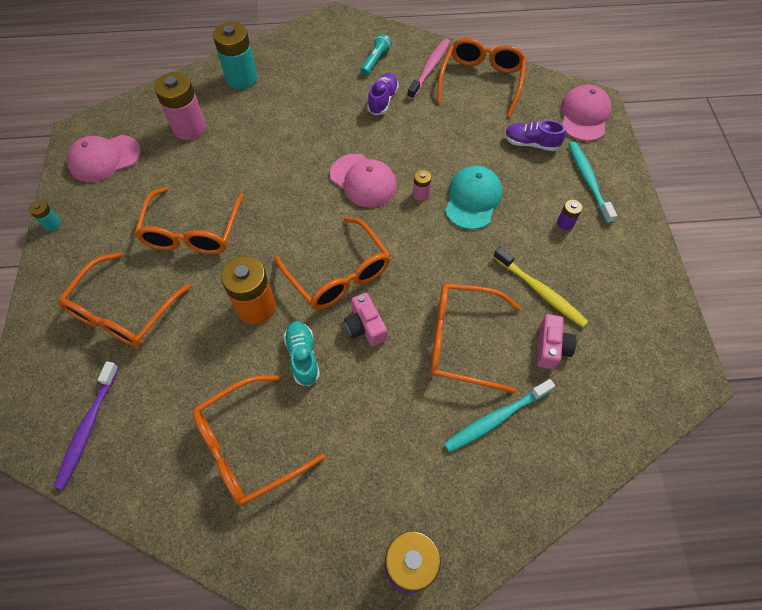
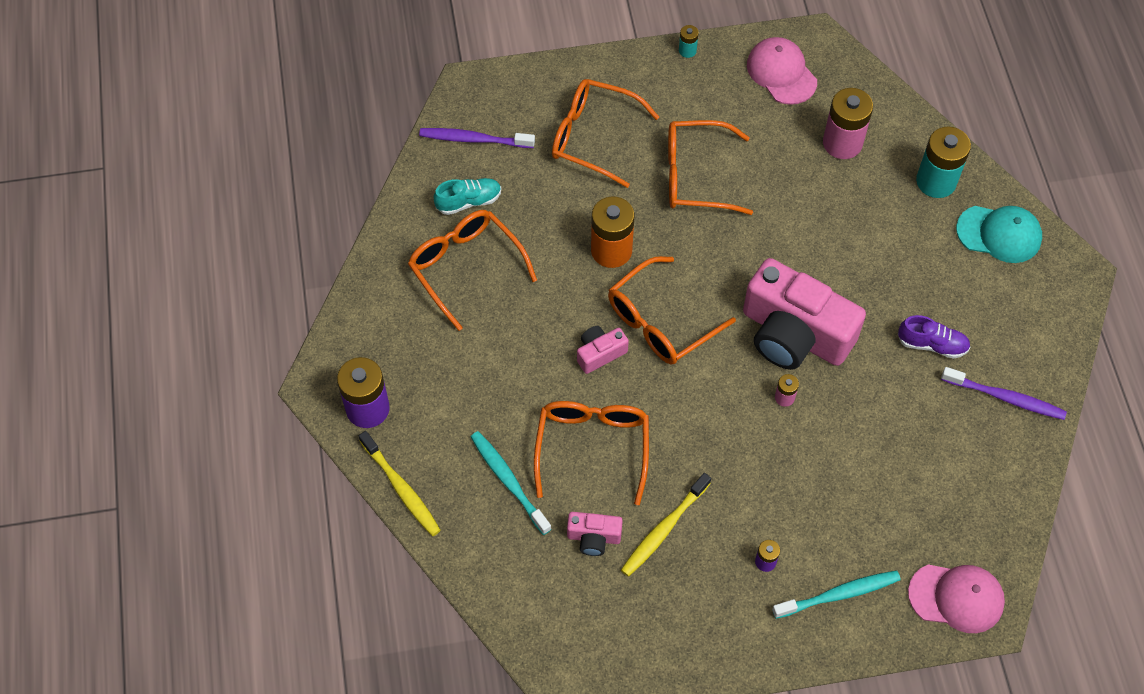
camera: 85 degrees right, 0 degrees up
turquoise shoe [284,321,320,386] -> turquoise shoe moved to [434,178,501,215]
pink cap [330,154,397,207] -> pink camera [743,258,866,370]
turquoise flashlight [361,34,392,76] -> none
pink toothbrush [407,38,450,99] -> purple toothbrush [941,367,1067,420]
orange glasses [437,38,527,117] -> none
turquoise cap [445,166,503,230] -> turquoise cap moved to [956,206,1042,263]
purple shoe [504,120,566,151] -> none
none -> yellow toothbrush [359,431,441,536]

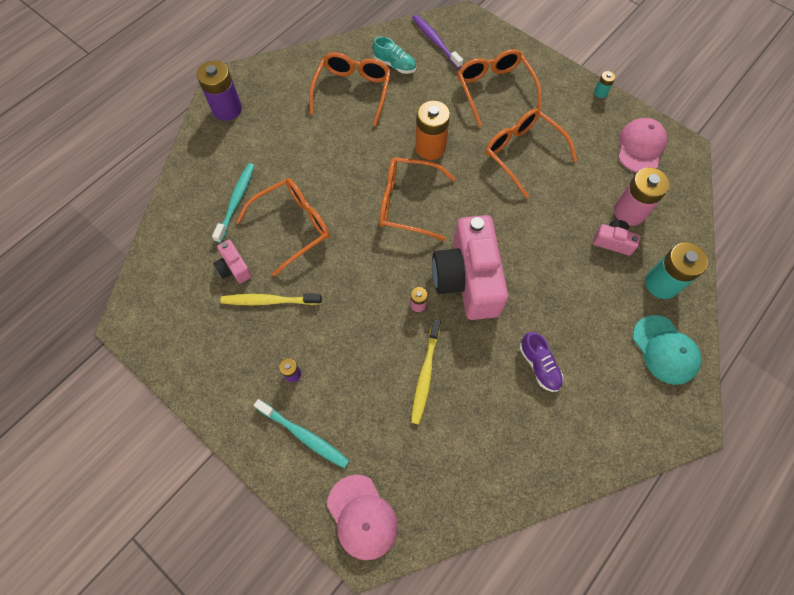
camera: 50 degrees right, 5 degrees up
yellow toothbrush [359,431,441,536] -> yellow toothbrush moved to [411,319,441,424]
pink camera [577,326,629,374] -> pink camera moved to [593,220,640,255]
purple toothbrush [941,367,1067,420] -> none

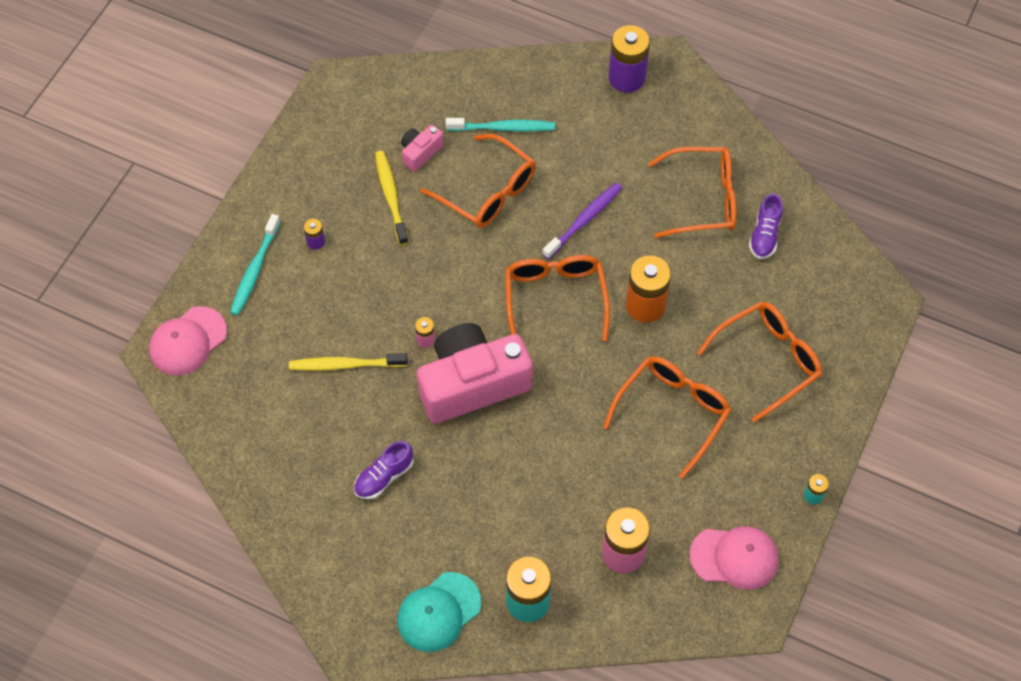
camera: 75 degrees right, 5 degrees down
turquoise shoe [373,37,416,74] -> purple shoe [749,194,783,259]
purple toothbrush [412,14,463,69] -> purple toothbrush moved to [543,182,622,259]
pink camera [593,220,640,255] -> none

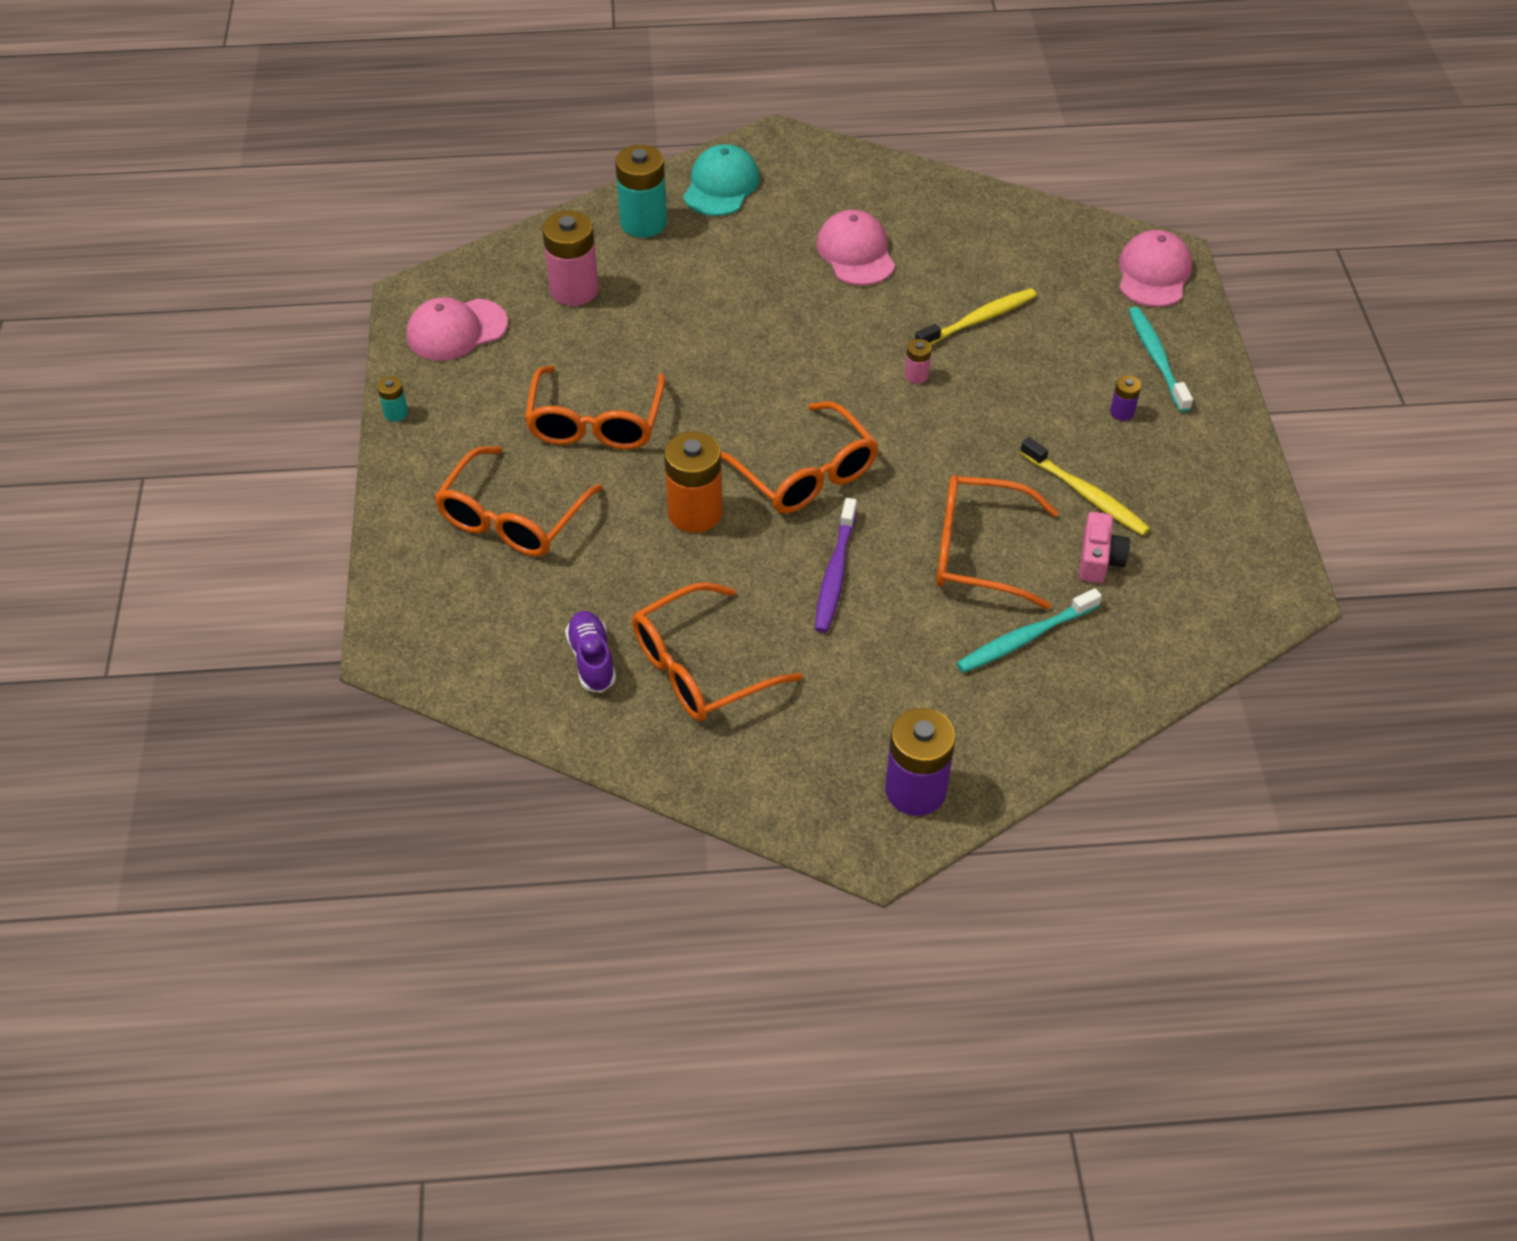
camera: 150 degrees right, 10 degrees down
purple shoe [354,441,414,499] -> pink cap [816,210,895,286]
pink camera [417,323,533,424] -> none

